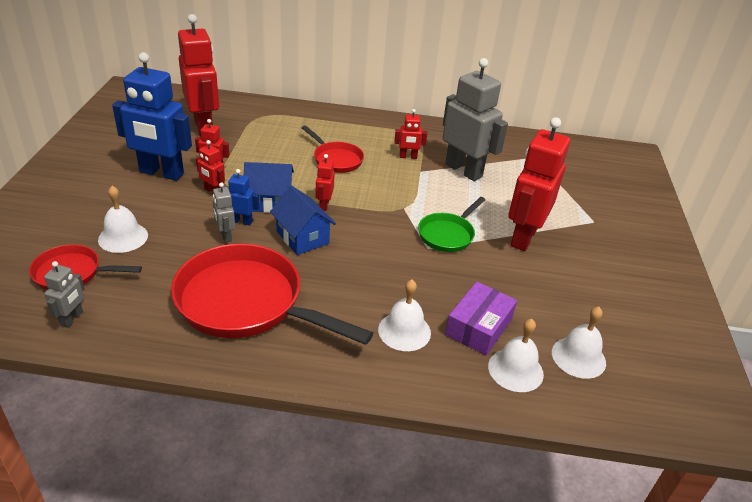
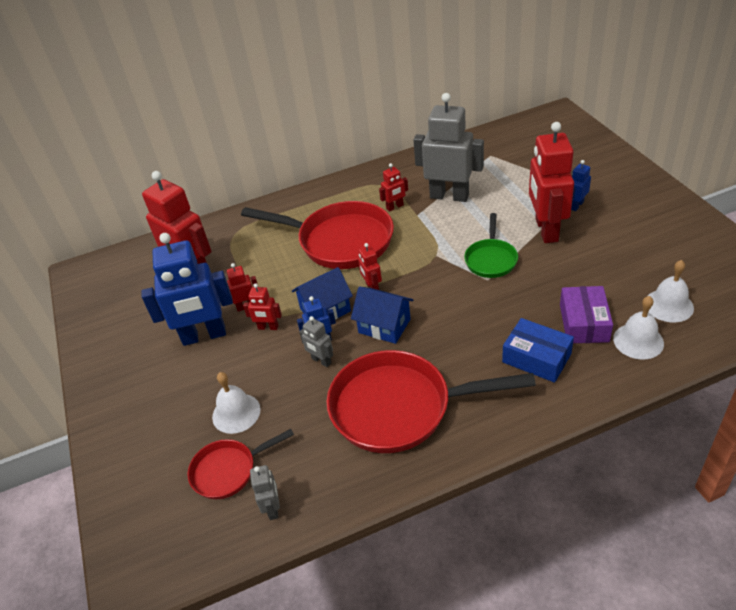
camera: 20 degrees left, 5 degrees up
red pan [302,125,364,173] -> red pan [241,201,394,269], size x1.91
white bell [378,280,431,351] -> blue box [502,318,574,383]
none -> blue robot [571,160,591,211]

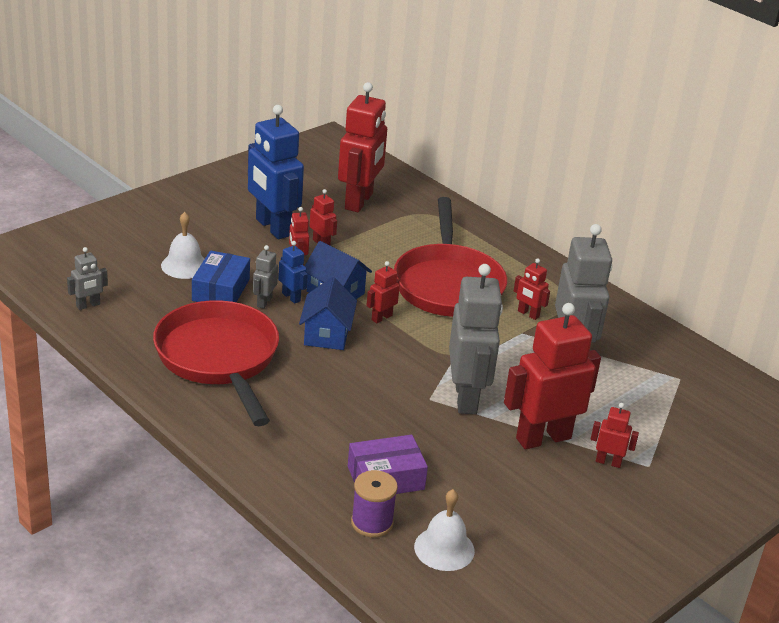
camera: 60 degrees right, 10 degrees down
red pan [188,429,294,499] -> none
green pan [464,213,518,278] -> grey robot [449,264,503,414]
blue box [502,318,574,383] -> blue box moved to [192,250,250,302]
blue robot [571,160,591,211] -> red robot [591,403,639,468]
white bell [613,296,664,359] -> purple spool [351,470,398,537]

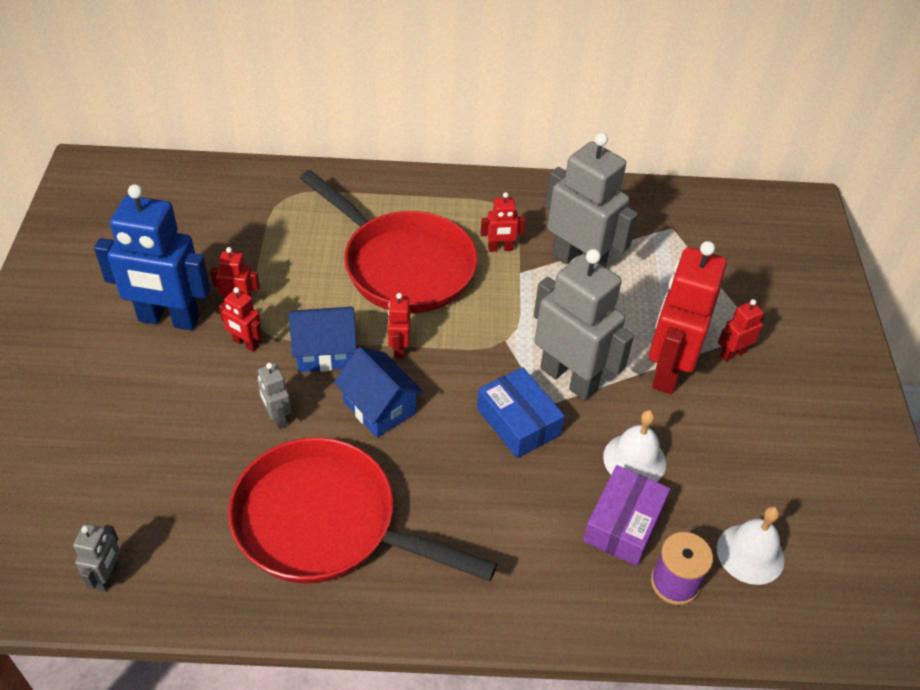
camera: 45 degrees left, 15 degrees up
white bell [161,212,205,279] -> white bell moved to [603,410,666,482]
blue box [192,250,250,302] -> blue box moved to [477,367,565,458]
blue robot [278,241,308,304] -> none
red robot [338,82,387,212] -> none

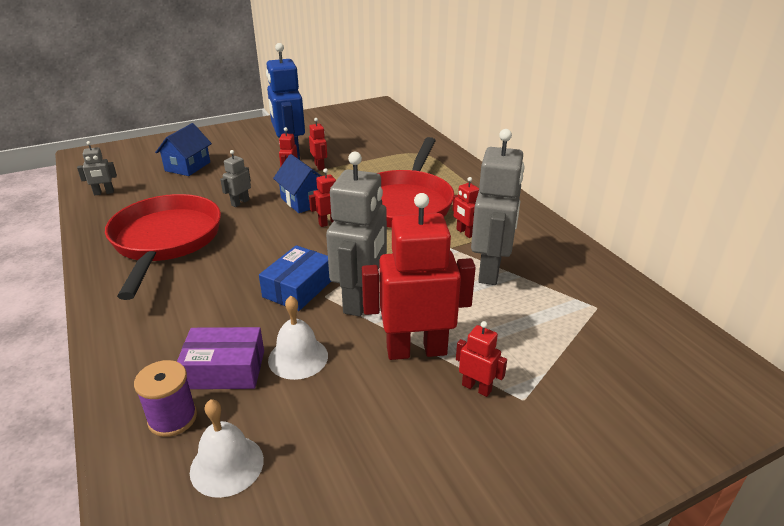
camera: 65 degrees right, 15 degrees down
blue house [334,347,424,438] -> blue house moved to [155,123,212,176]

